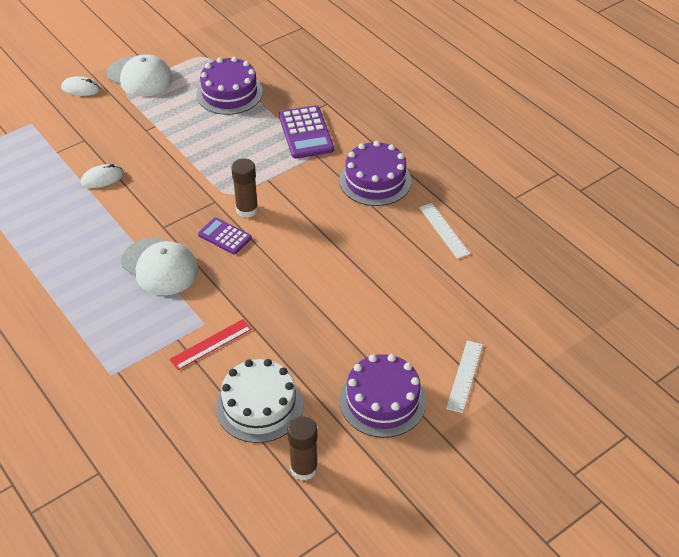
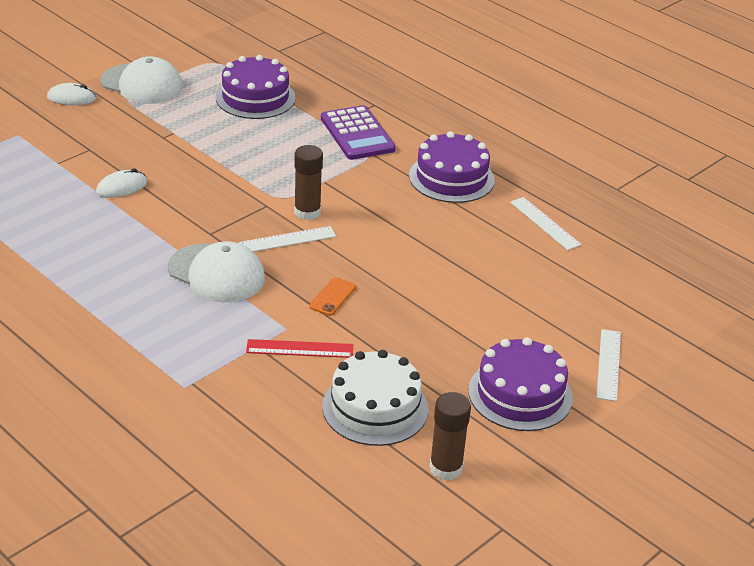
camera: 10 degrees left, 10 degrees down
red ruler [170,319,252,370] -> red ruler turned 45 degrees clockwise [246,339,353,358]
purple calculator [198,217,252,255] -> white ruler [239,226,336,252]
none -> orange phone [309,277,356,316]

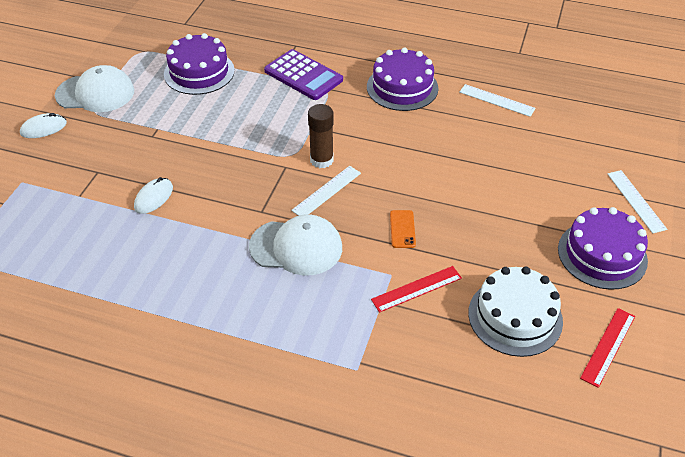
camera: 25 degrees left, 10 degrees up
brown glue stick [429,392,471,480] -> red ruler [580,308,635,388]

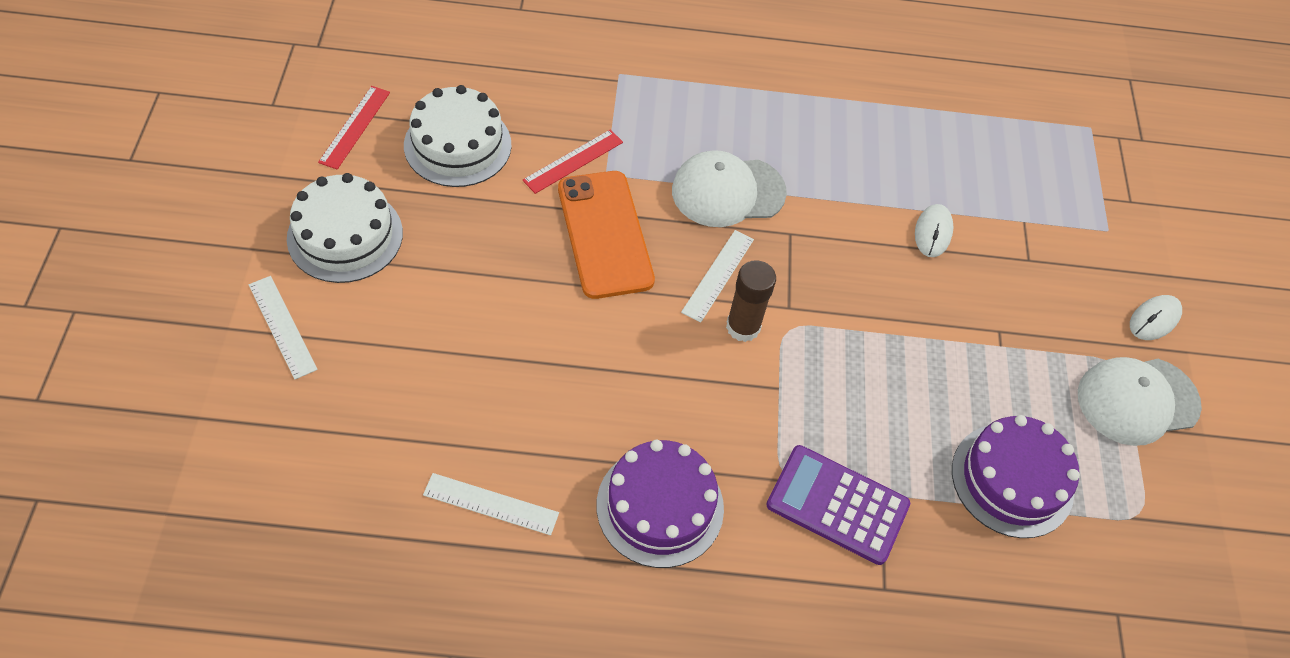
camera: 160 degrees right, 10 degrees up
orange phone [390,210,416,248] -> orange phone [558,171,655,299], size x2.32
purple cake [558,207,648,290] -> white cake [287,173,403,283]

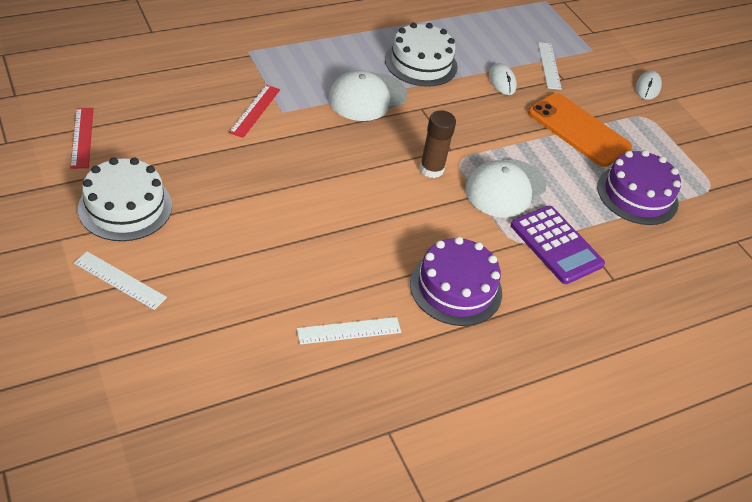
camera: 30 degrees left, 10 degrees down
white cake [404,85,512,187] -> white cake moved to [385,22,458,87]
orange phone [558,171,655,299] -> orange phone moved to [528,93,632,167]
white ruler [681,230,754,323] -> white ruler moved to [538,42,562,90]
purple calculator [766,445,910,565] -> purple calculator turned 120 degrees counterclockwise [511,206,605,284]
white cap [1078,357,1202,446] -> white cap moved to [465,159,546,218]

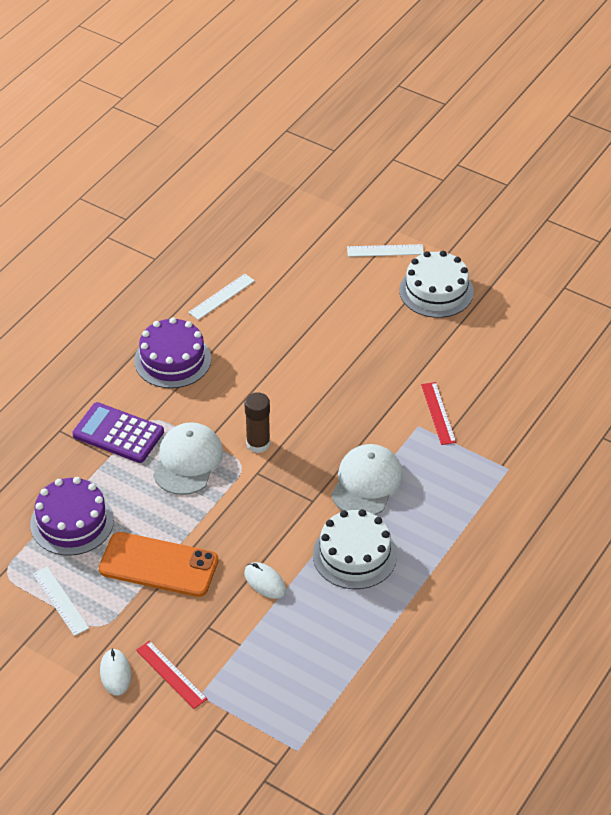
camera: 155 degrees right, 0 degrees up
red ruler [70,108,93,169] -> red ruler moved to [136,640,207,709]
white ruler [538,42,562,90] -> white ruler moved to [33,567,89,636]

